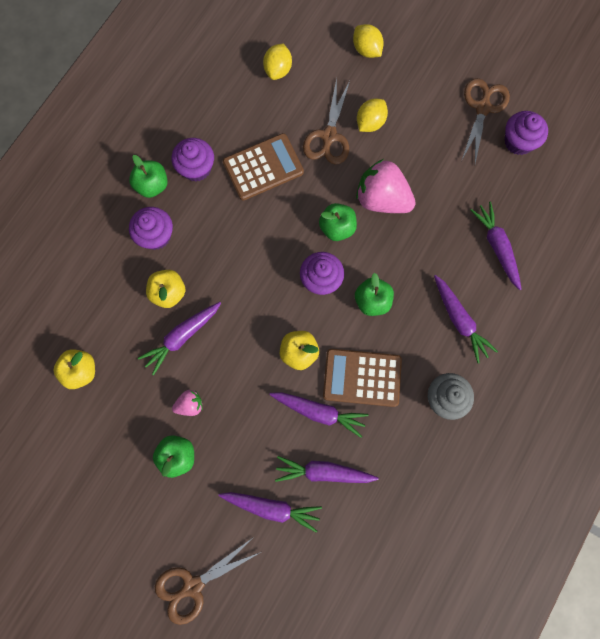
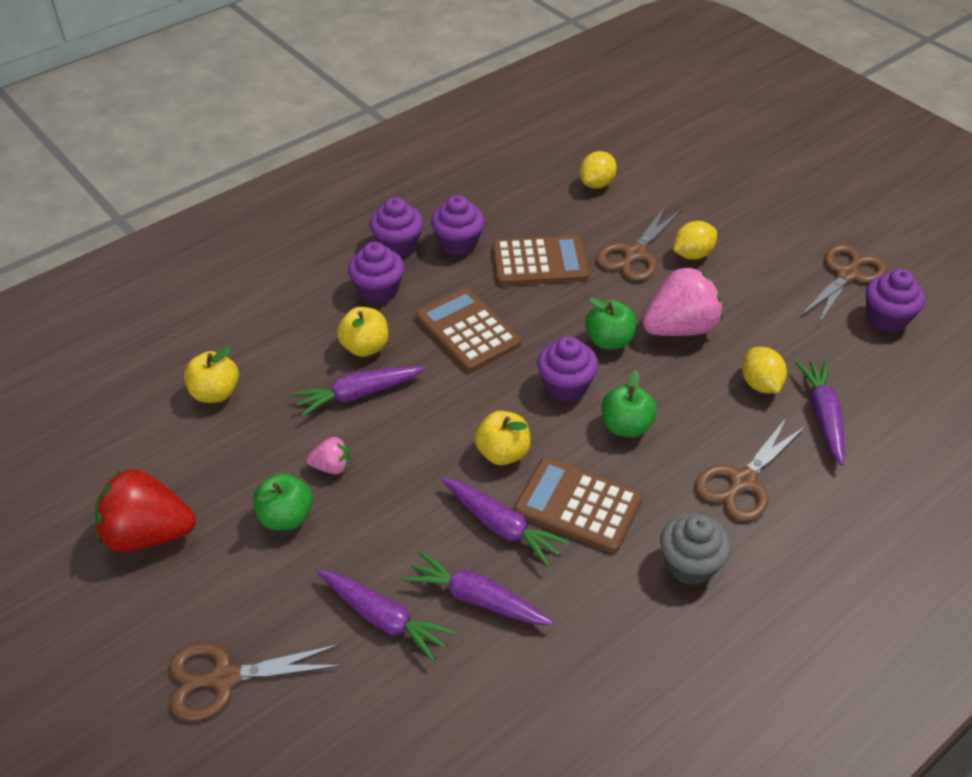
camera: 20 degrees right, 30 degrees down
green apple [129,155,168,198] -> purple cupcake [370,197,423,258]
yellow lemon [353,24,384,58] -> yellow lemon moved to [742,347,787,393]
pink strawberry [356,159,416,213] -> pink strawberry turned 105 degrees clockwise [642,267,723,336]
purple carrot [434,275,498,363] -> brown scissors [695,417,806,522]
none -> red strawberry [95,469,196,552]
none -> brown calculator [416,288,521,372]

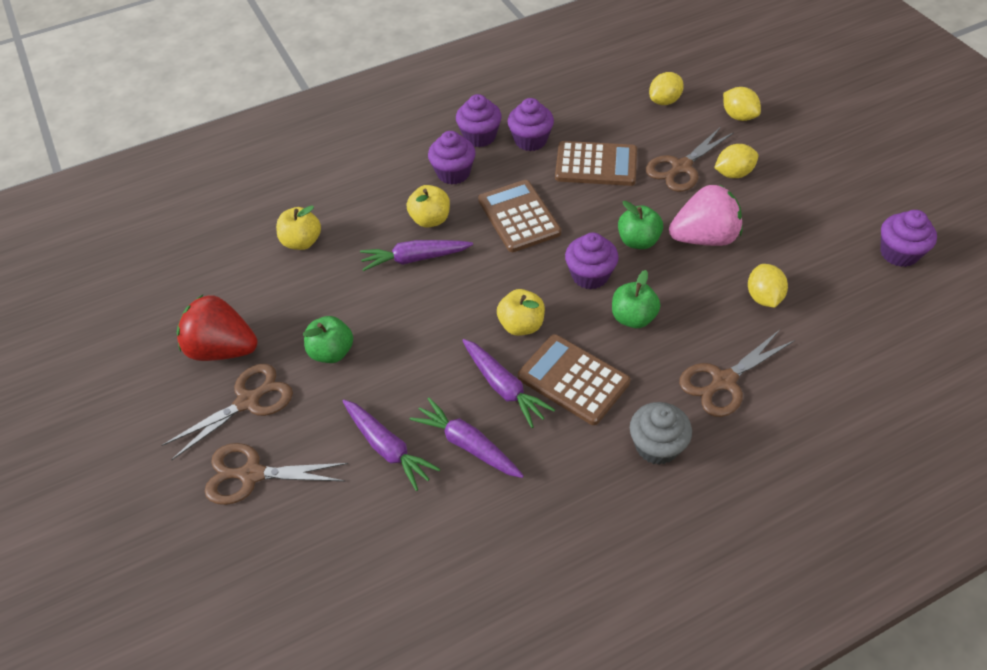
camera: 15 degrees right, 5 degrees up
pink strawberry [306,437,350,474] -> none
purple carrot [795,361,844,466] -> none
brown scissors [800,244,887,325] -> brown scissors moved to [161,364,293,460]
none -> yellow lemon [723,87,761,121]

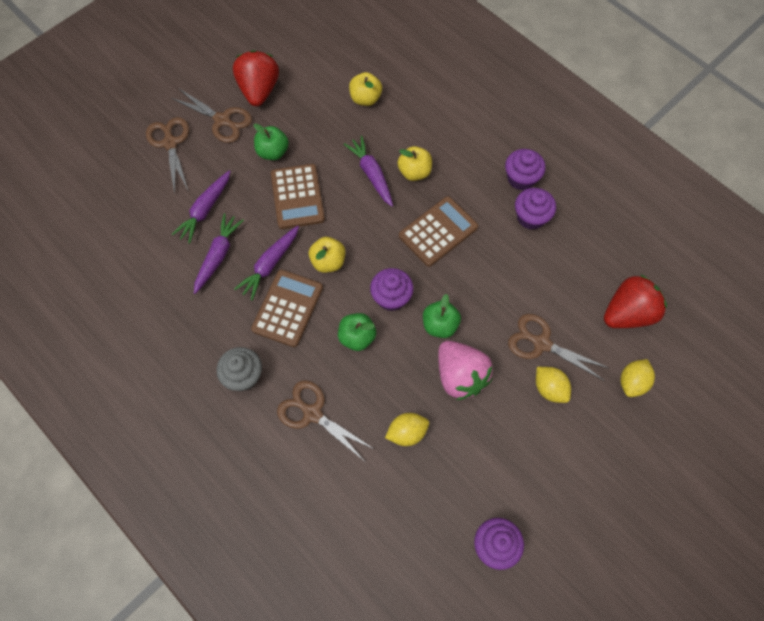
camera: 70 degrees right, 15 degrees up
purple cupcake [428,131,476,184] -> none
brown calculator [555,141,637,186] -> brown calculator moved to [271,164,325,229]
yellow lemon [649,72,684,105] -> red strawberry [604,274,667,328]

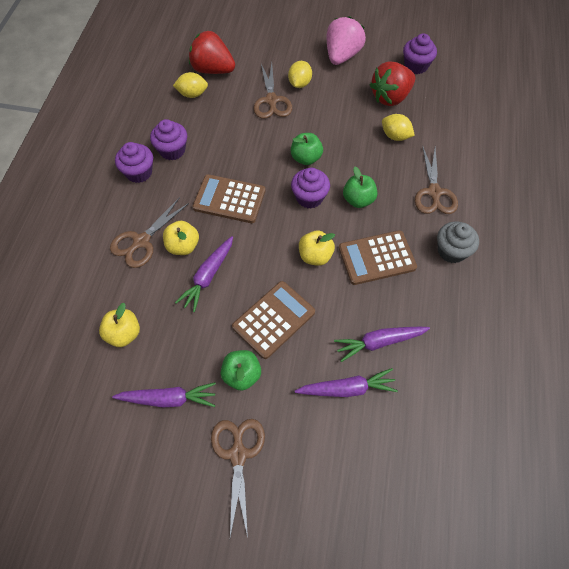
camera: 125 degrees left, 5 degrees down
brown scissors [146,117,189,194] -> brown scissors moved to [110,197,189,268]
red strawberry [233,50,279,106] -> red strawberry moved to [370,61,415,106]
purple carrot [234,226,299,301] -> purple carrot moved to [112,382,216,407]
pink strawberry [438,341,493,400] -> pink strawberry moved to [327,16,366,65]
yellow lemon [621,359,655,397] -> yellow lemon moved to [173,72,208,98]

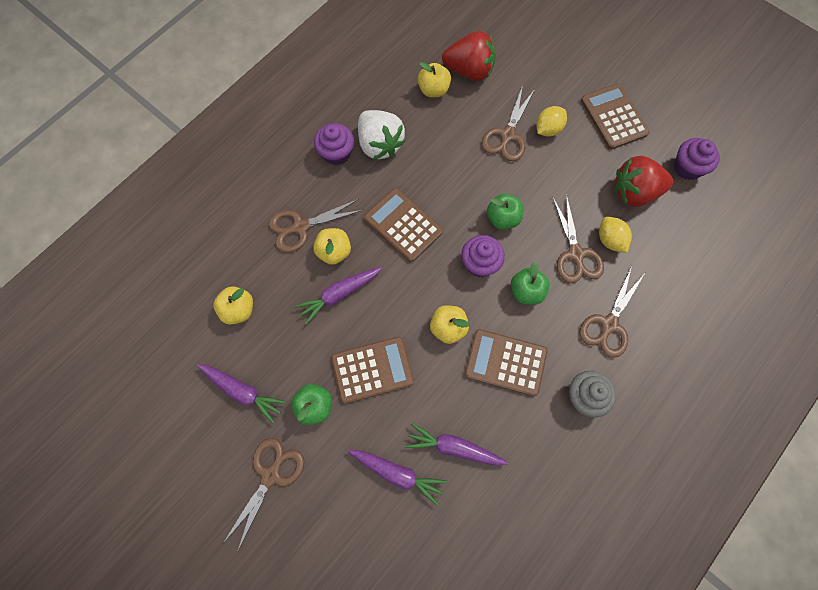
camera: 30 degrees right, 10 degrees up
purple cupcake [150,119,187,160] -> white strawberry [358,110,405,159]
yellow lemon [173,72,208,98] -> yellow apple [418,62,451,97]
red strawberry [189,31,235,74] -> red strawberry turned 135 degrees clockwise [442,31,496,81]
pink strawberry [327,16,366,65] -> brown calculator [581,83,649,150]
none -> brown scissors [552,194,604,283]

